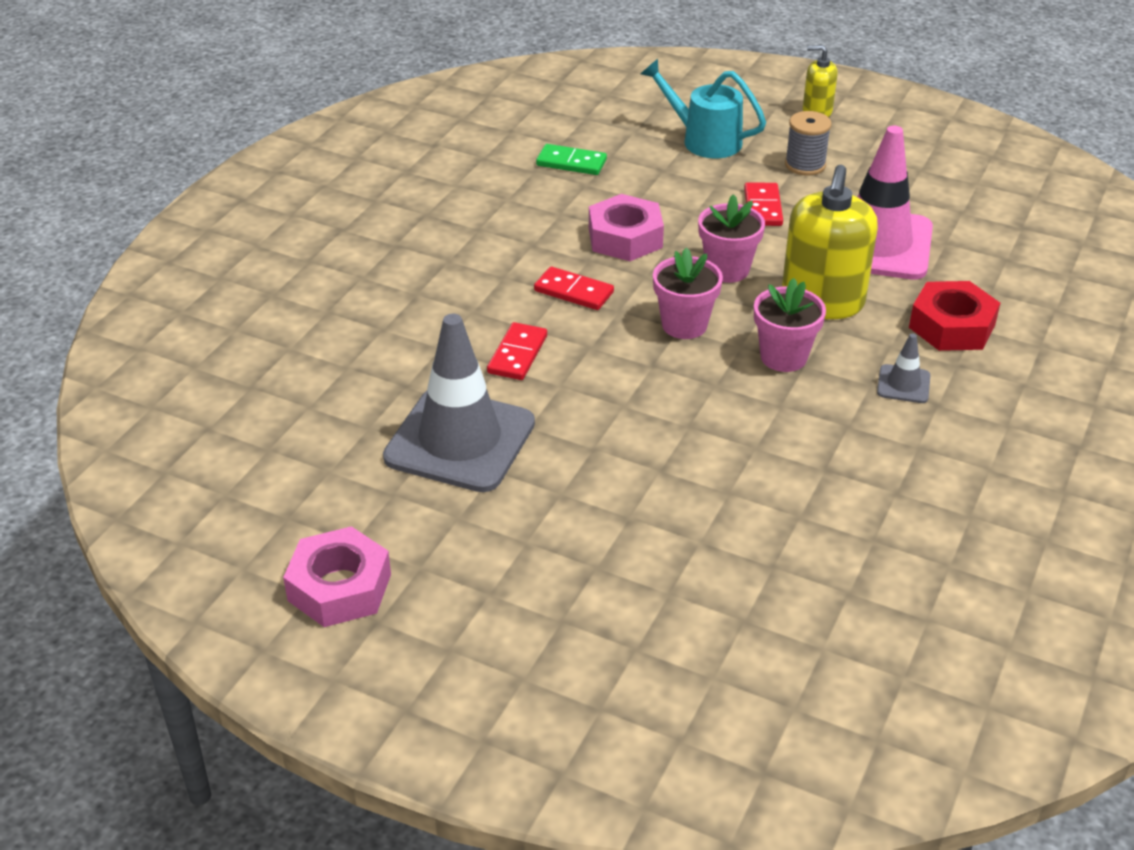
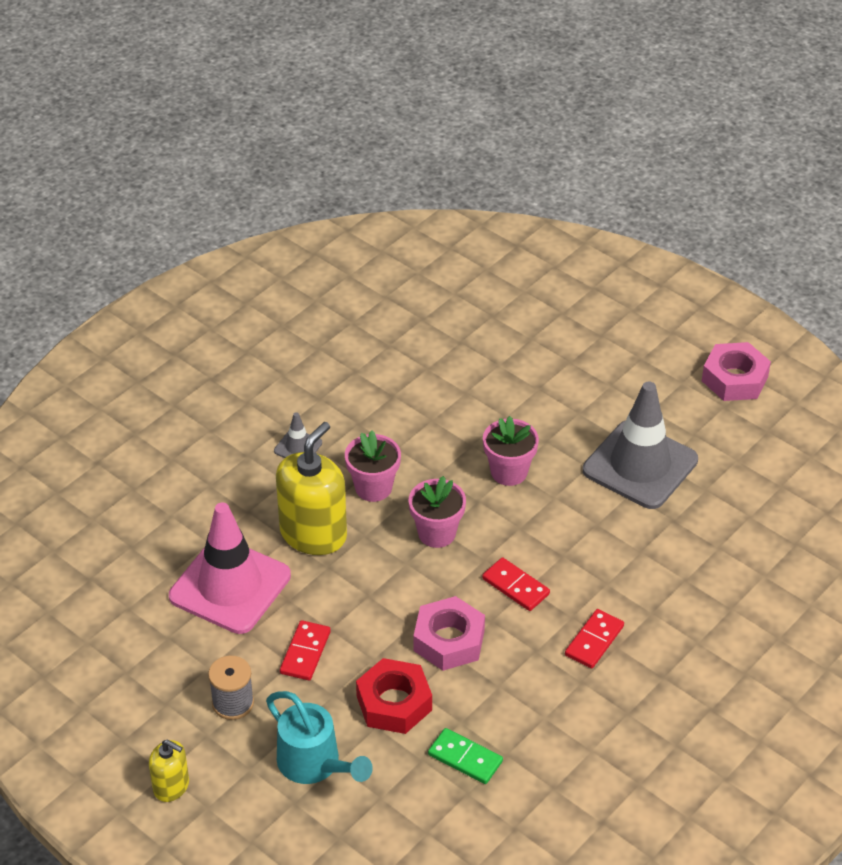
camera: 165 degrees left, 5 degrees up
red domino [487,322,547,380] -> red domino moved to [565,609,624,669]
pink flower pot [698,194,765,283] -> pink flower pot moved to [483,416,539,486]
red nut [909,281,1000,351] -> red nut moved to [356,658,432,734]

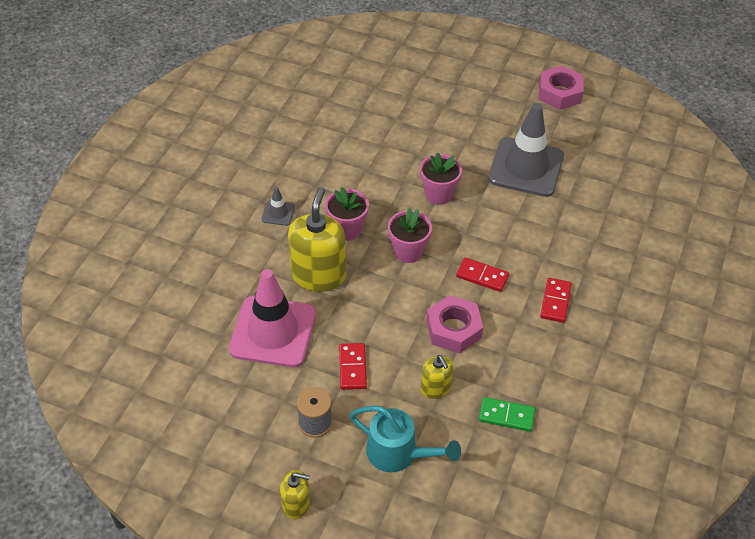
camera: 20 degrees left, 5 degrees up
red nut [356,658,432,734] -> yellow soap dispenser [421,355,454,399]

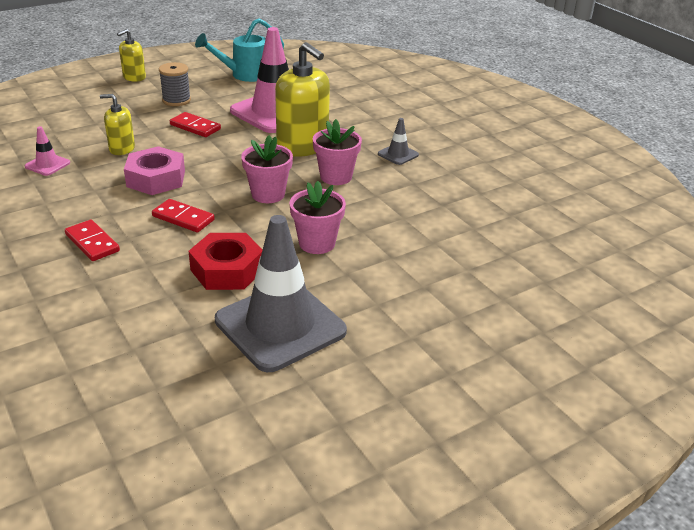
camera: 125 degrees right, 15 degrees down
turquoise watering can [350,406,461,472] -> turquoise watering can moved to [195,18,284,82]
red domino [456,258,509,292] -> red domino turned 60 degrees clockwise [152,199,215,232]
green domino [479,397,536,432] -> pink traffic cone [25,126,70,176]
pink nut [539,65,584,110] -> none
none -> red nut [188,233,262,290]

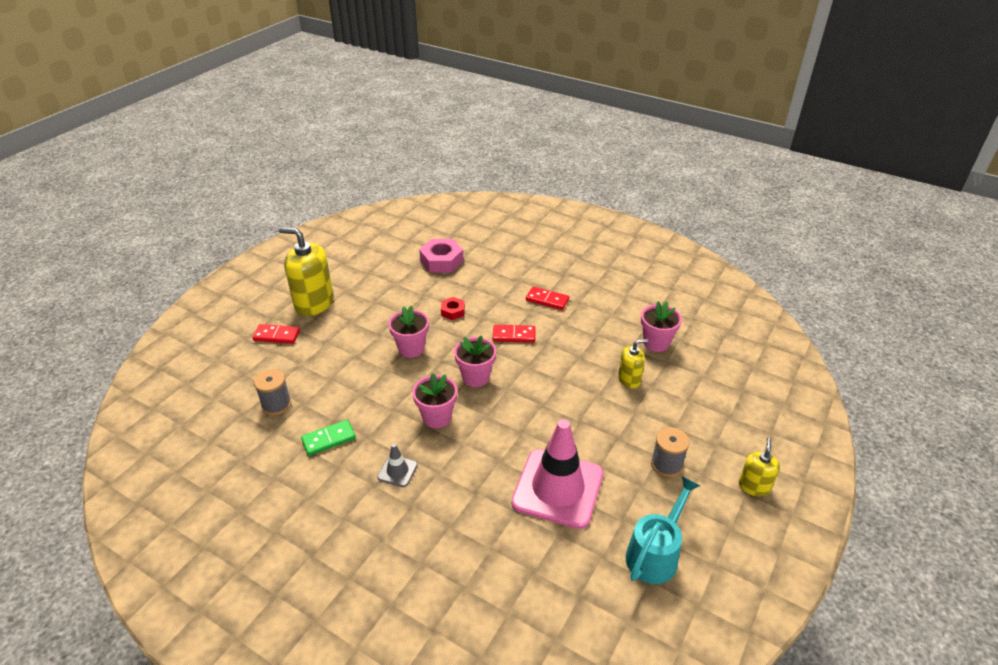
camera: 155 degrees right, 5 degrees up
pink traffic cone [25,126,70,176] -> pink flower pot [641,301,682,352]
pink nut [124,146,185,195] -> pink nut moved to [419,239,464,272]
red domino [170,112,221,137] -> red domino moved to [252,324,300,344]
red nut [188,233,262,290] -> red nut [441,297,465,320], size x0.56
grey traffic cone [215,215,347,372] -> none
yellow soap dispenser [275,42,330,157] -> yellow soap dispenser moved to [278,227,334,316]
none -> grey spool [254,369,292,415]
none -> green domino [301,420,356,456]

